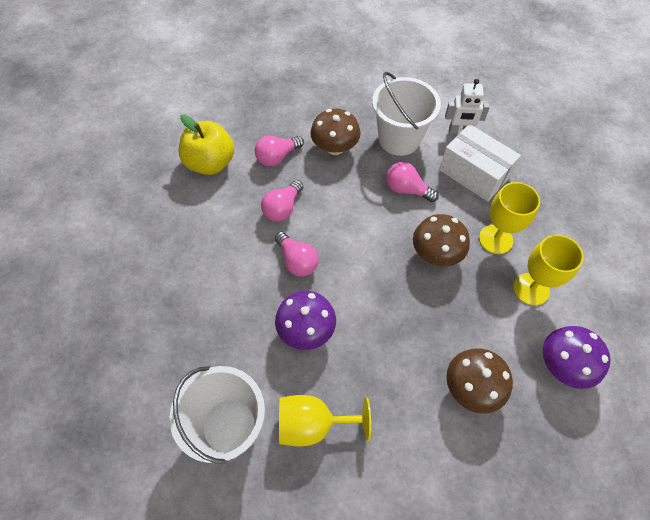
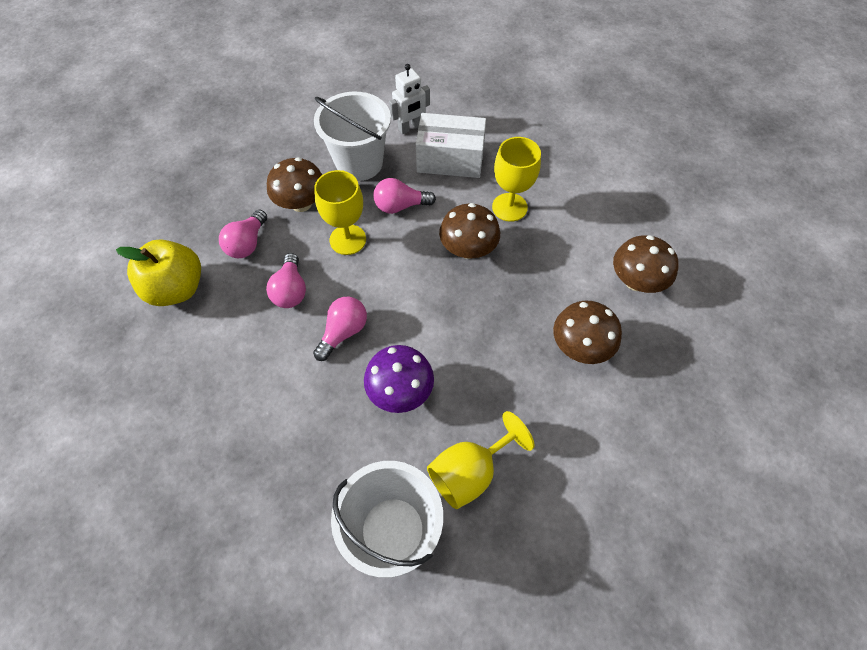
camera: 35 degrees left, 0 degrees up
pink light bulb [275,232,319,277] -> pink light bulb turned 75 degrees counterclockwise [313,296,367,361]
yellow goblet [513,235,584,306] -> yellow goblet moved to [314,170,366,255]
purple mushroom [543,326,611,389] -> brown mushroom [613,235,679,293]

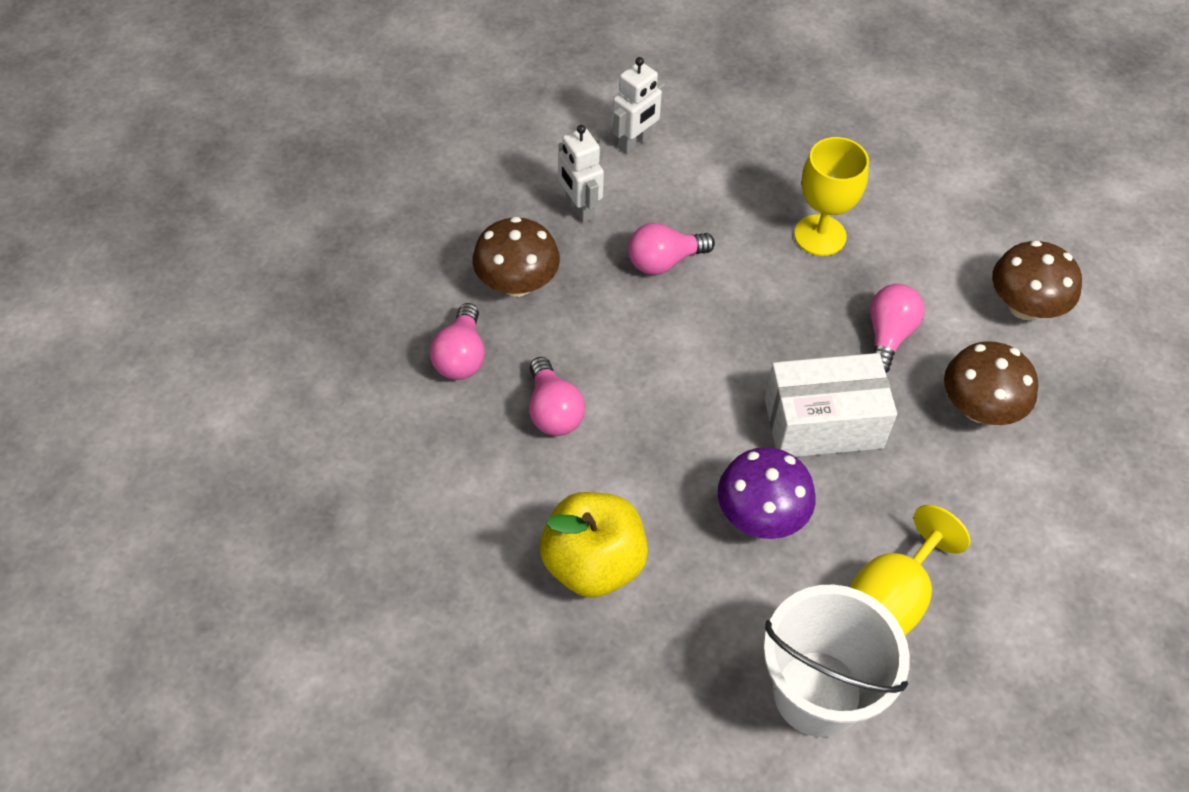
camera: 15 degrees left, 5 degrees down
yellow apple [116,239,201,306] -> yellow apple moved to [540,492,648,598]
pink light bulb [313,296,367,361] -> pink light bulb moved to [870,284,925,373]
white bucket [314,92,391,181] -> white robot [558,125,604,223]
yellow goblet [314,170,366,255] -> none
white box [416,113,486,178] -> white box moved to [764,353,897,457]
brown mushroom [439,203,500,259] -> none

